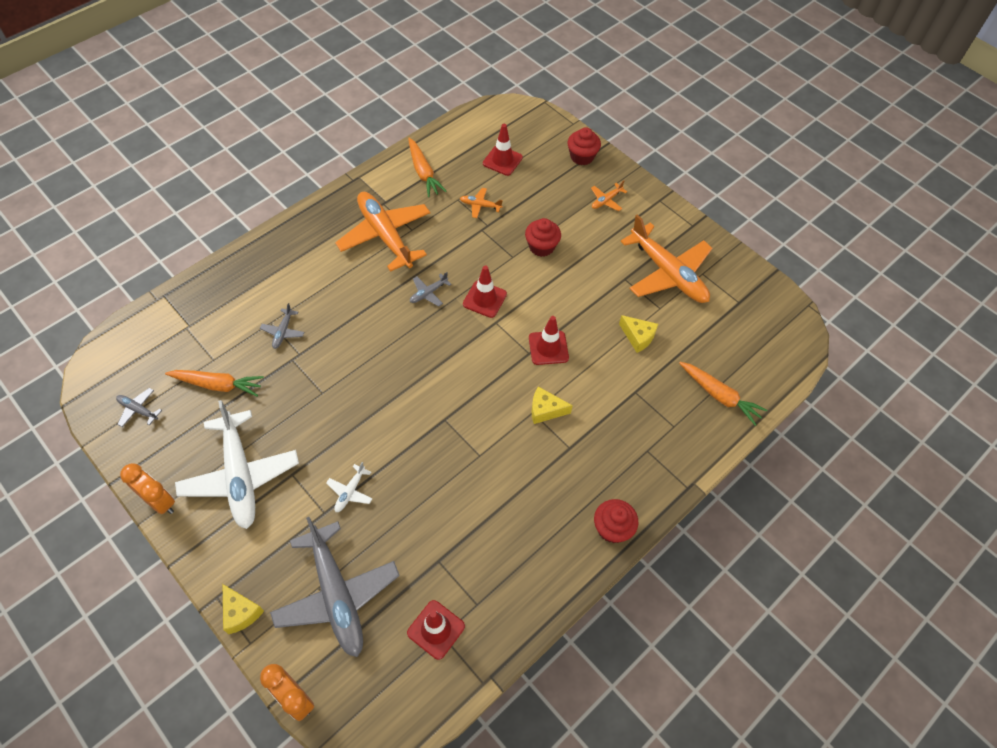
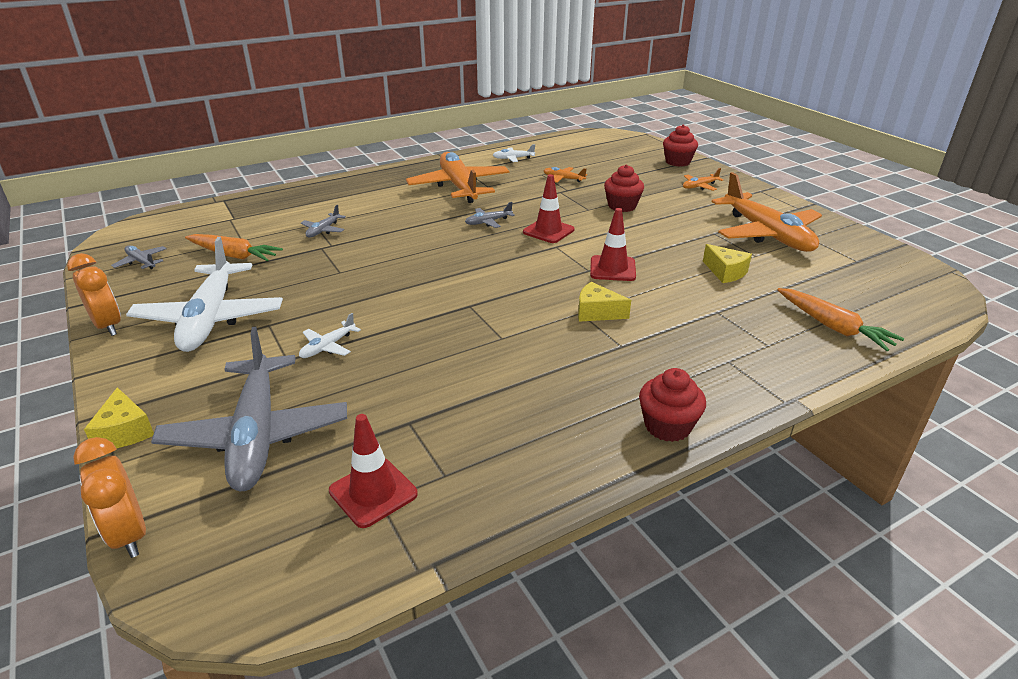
camera: 15 degrees right, 25 degrees down
orange carrot [408,138,447,197] -> white plane [493,144,535,162]
red traffic cone [483,124,523,176] -> none

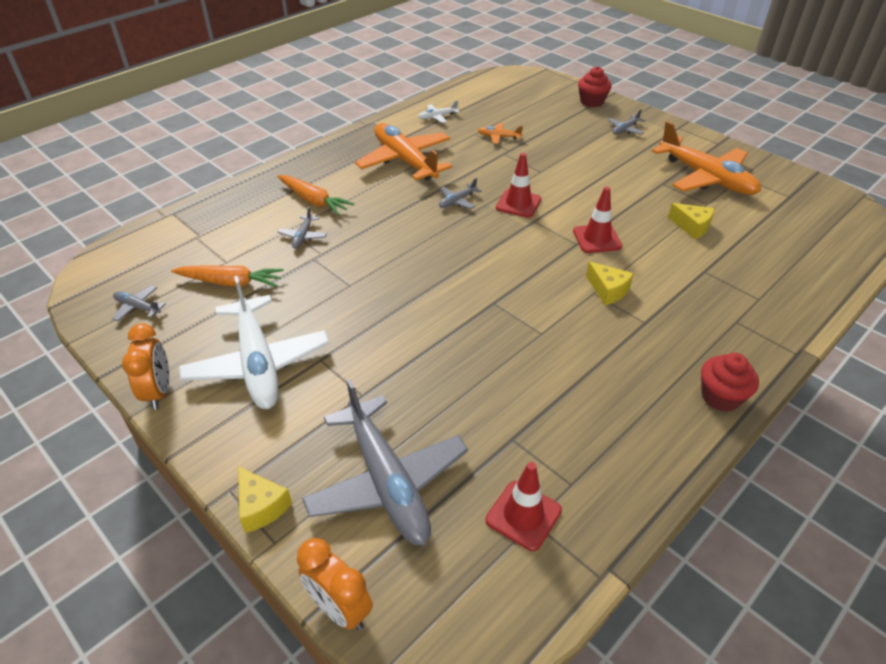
camera: 15 degrees left, 10 degrees up
orange clock [67,253,121,336] -> orange clock turned 45 degrees clockwise [122,323,169,410]
white plane [299,313,361,358] -> none
yellow cheese [578,282,631,322] -> yellow cheese turned 135 degrees counterclockwise [586,261,634,305]
red cupcake [604,165,644,212] -> none
orange plane [683,168,724,191] -> grey plane [608,109,645,134]
orange carrot [777,288,904,351] -> orange carrot moved to [277,175,354,215]

